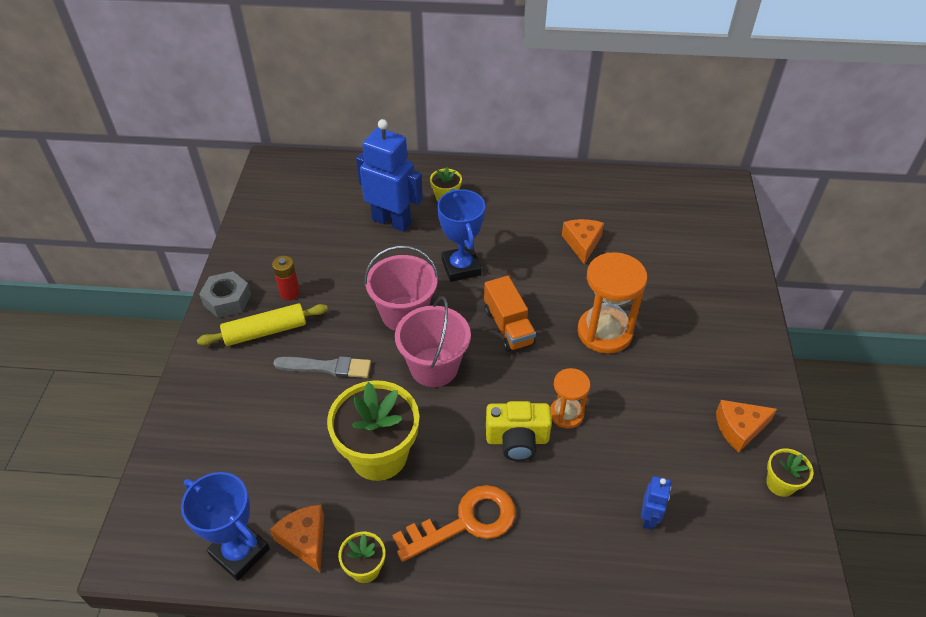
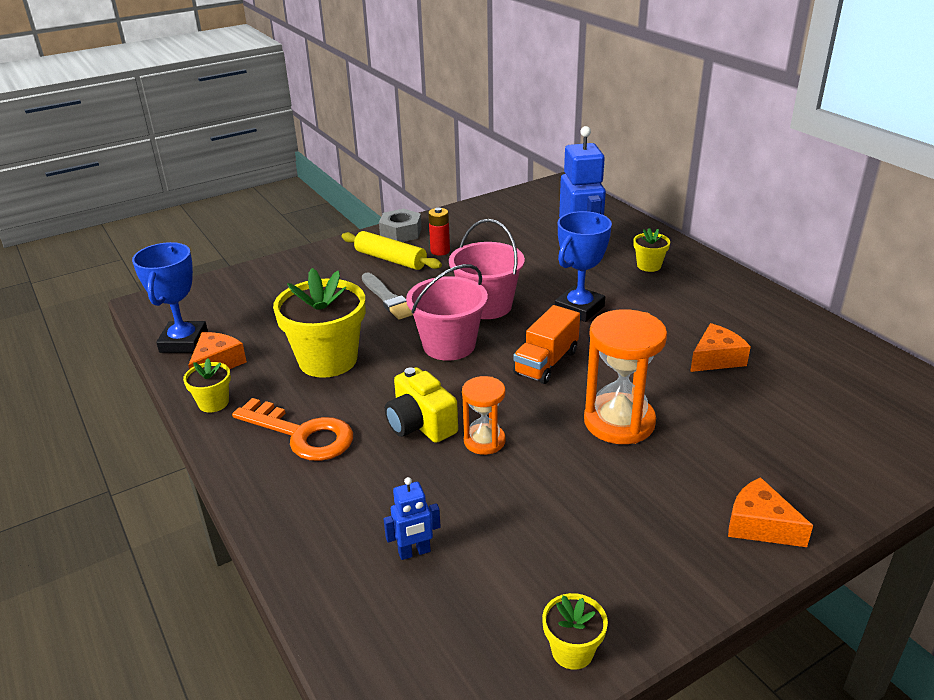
camera: 55 degrees right, 15 degrees down
orange cheese [716,400,777,452] -> orange cheese moved to [728,477,813,547]

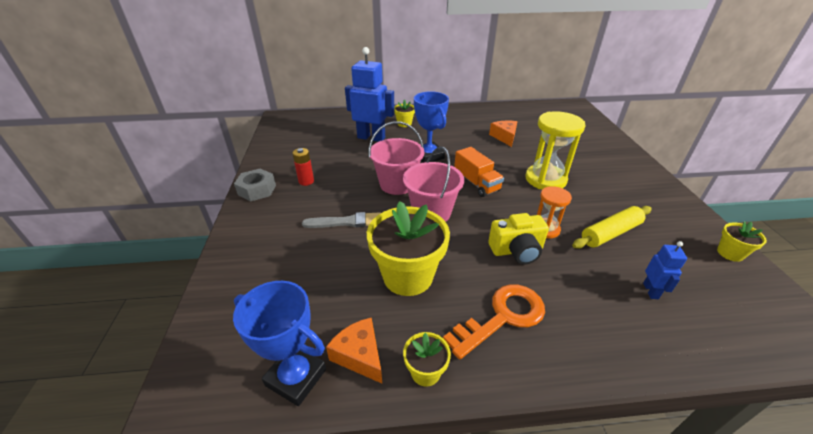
camera: 65 degrees left, 5 degrees up
yellow rolling pin [342,231,442,270] -> yellow rolling pin moved to [572,206,652,249]
orange hourglass [584,309,667,444] -> yellow hourglass [525,111,586,190]
orange cheese [728,477,813,547] -> none

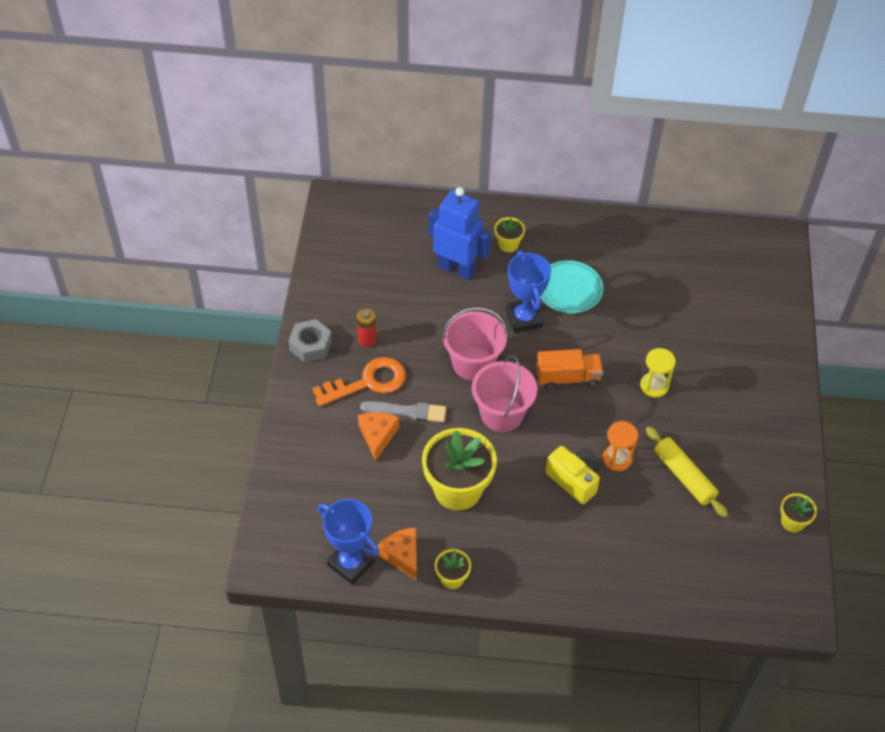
camera: 10 degrees right, 15 degrees up
orange key [443,284,545,360] -> orange key moved to [312,357,406,407]
orange truck [454,147,504,197] -> orange truck turned 75 degrees counterclockwise [536,349,603,390]
yellow camera [488,213,549,265] -> yellow camera turned 135 degrees counterclockwise [546,446,601,504]
orange cheese [489,121,517,147] -> orange cheese moved to [358,412,399,461]
yellow hourglass [525,111,586,190] -> yellow hourglass [640,348,676,398], size x0.58
yellow rolling pin [572,206,652,249] -> yellow rolling pin turned 75 degrees clockwise [646,426,728,517]
blue robot [643,241,687,299] -> none
none -> turquoise plate [540,260,604,313]

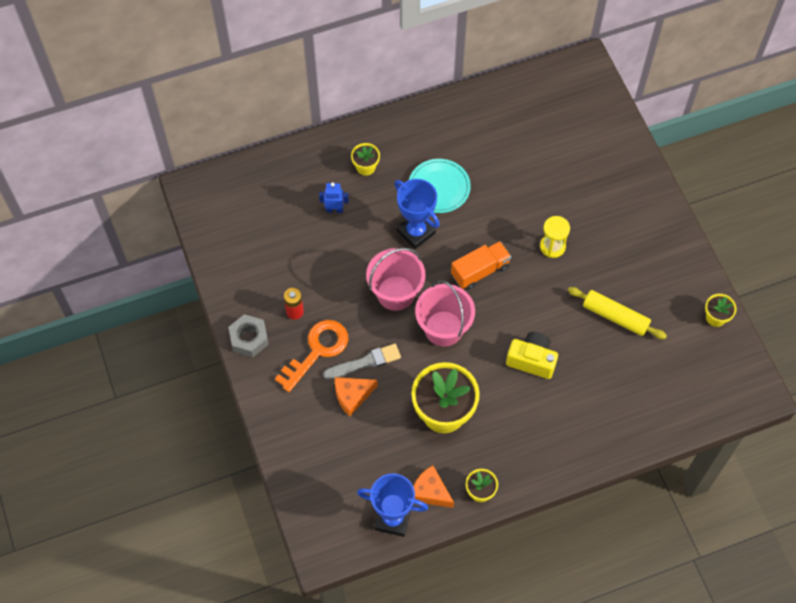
camera: 25 degrees left, 10 degrees up
orange cheese [358,412,399,461] -> orange cheese turned 90 degrees counterclockwise [335,377,378,416]
blue robot [429,187,491,280] -> blue robot [319,183,349,213], size x0.47
orange hourglass [603,421,638,471] -> none

